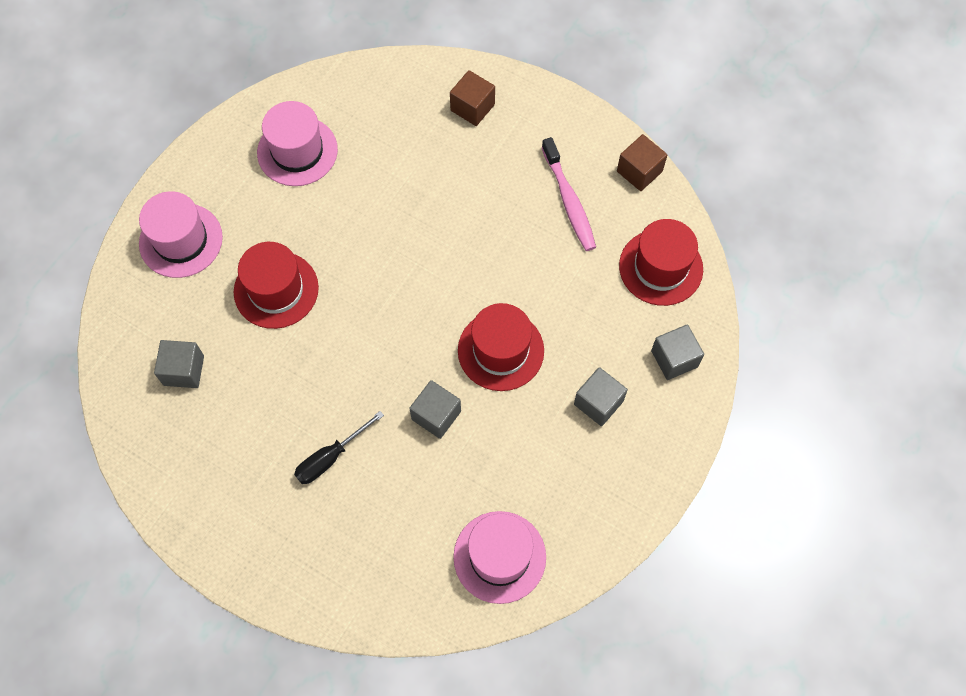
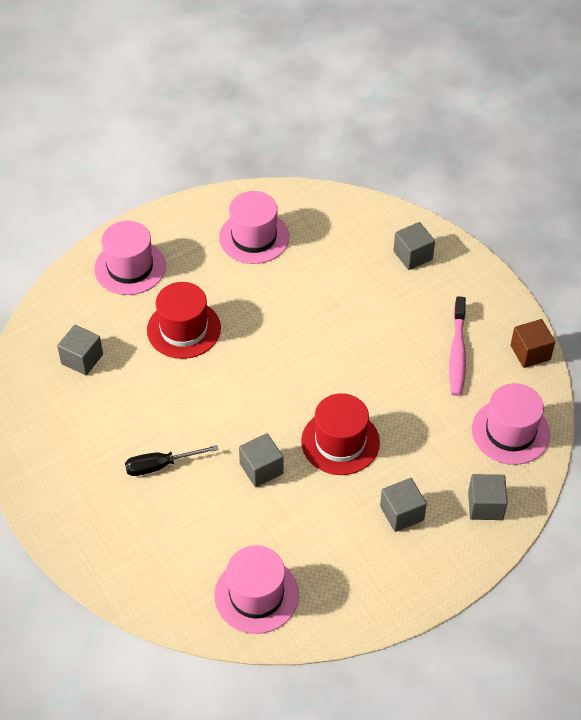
camera: 25 degrees right, 15 degrees down
brown cube [450,70,495,126] -> grey cube [393,222,435,270]
red hat [619,219,703,306] -> pink hat [472,383,550,465]

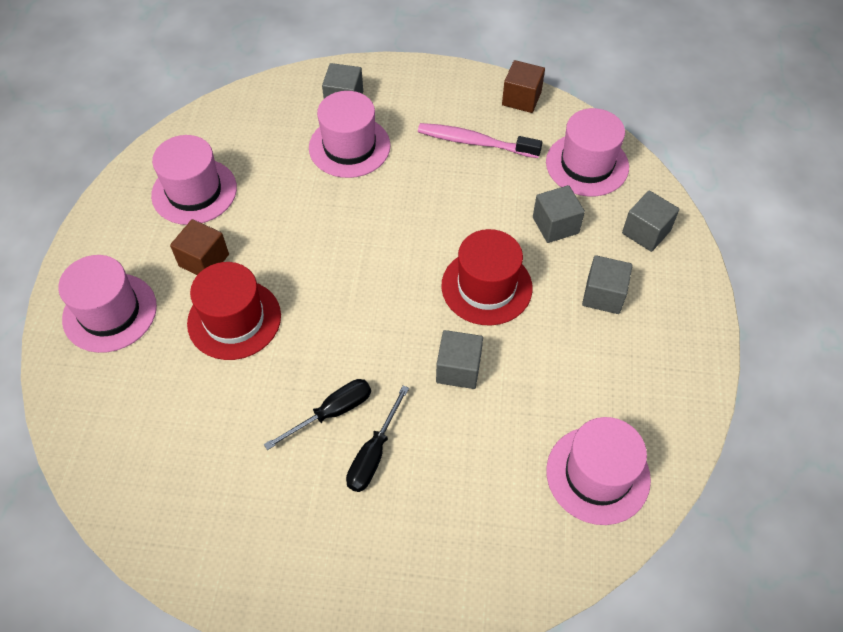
camera: 50 degrees left, 5 degrees up
grey cube [57,325,103,375] -> grey cube moved to [533,185,585,243]
pink toothbrush [449,296,466,396] -> pink toothbrush turned 150 degrees clockwise [418,123,542,158]
none -> brown cube [170,219,229,275]
none -> black screwdriver [264,379,371,450]
none -> pink hat [309,91,391,178]

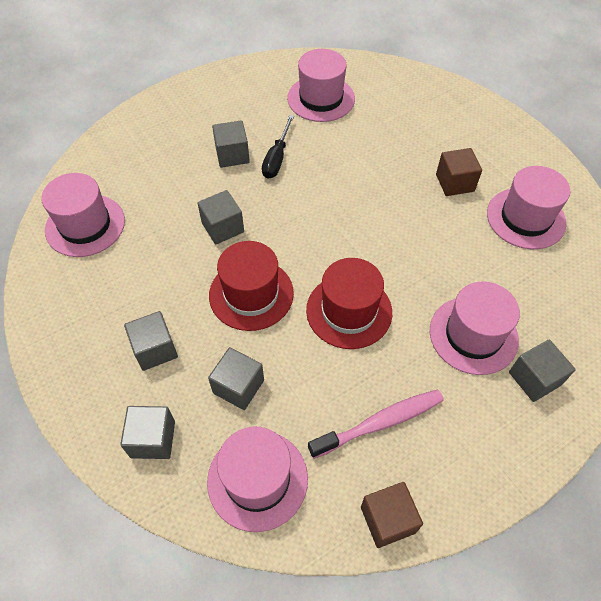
camera: 140 degrees right, 0 degrees up
pink hat [58,255,157,353] -> pink hat moved to [287,49,355,122]
red hat [187,262,281,360] -> red hat moved to [306,258,392,349]
black screwdriver [346,386,409,492] -> grey cube [212,120,250,168]

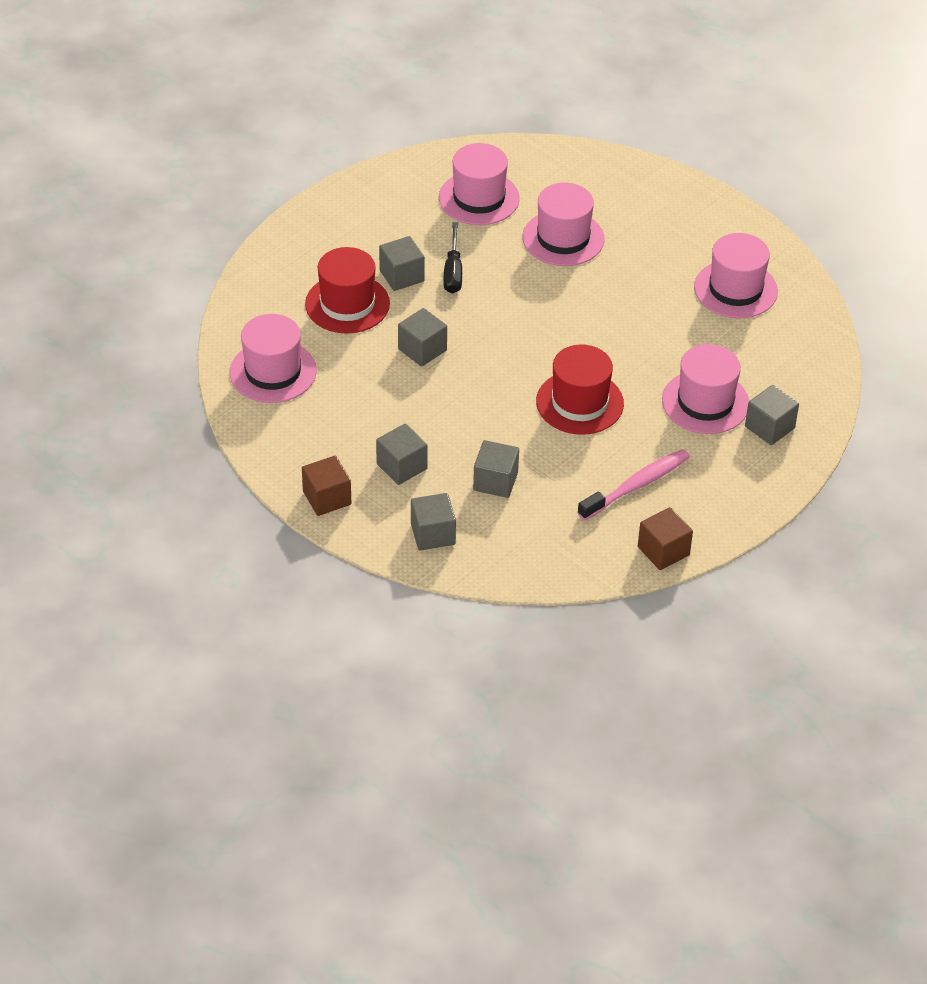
camera: 15 degrees left, 10 degrees down
pink hat [207,427,308,532] -> pink hat moved to [522,183,605,266]
red hat [209,241,294,331] -> red hat moved to [305,247,390,334]
brown cube [436,148,482,196] -> brown cube moved to [302,456,351,516]

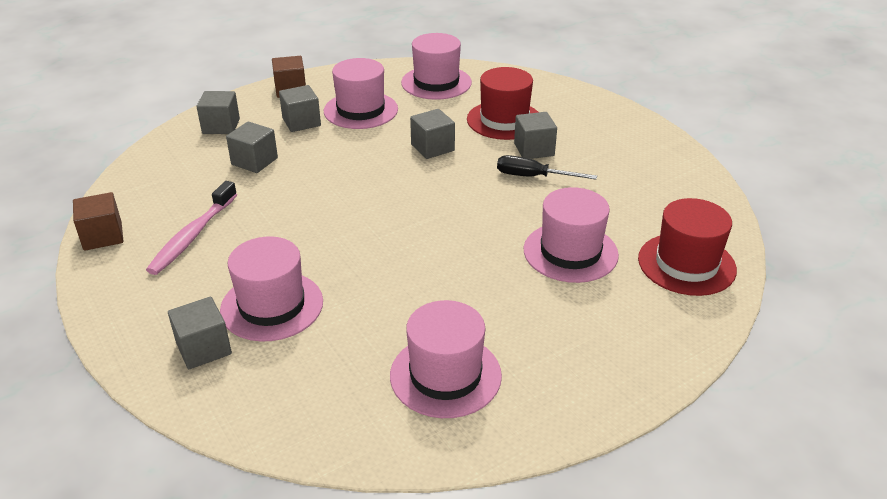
camera: 105 degrees right, 10 degrees down
pink hat [439,143,519,225] -> pink hat moved to [324,58,398,129]
red hat [536,344,624,435] -> red hat moved to [638,198,737,296]
pink toothbrush [577,449,690,521] -> pink toothbrush turned 45 degrees clockwise [146,181,237,275]

